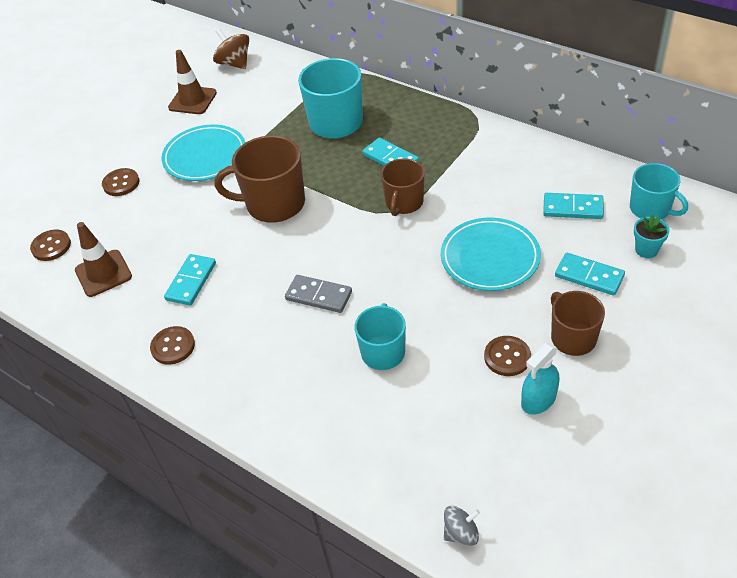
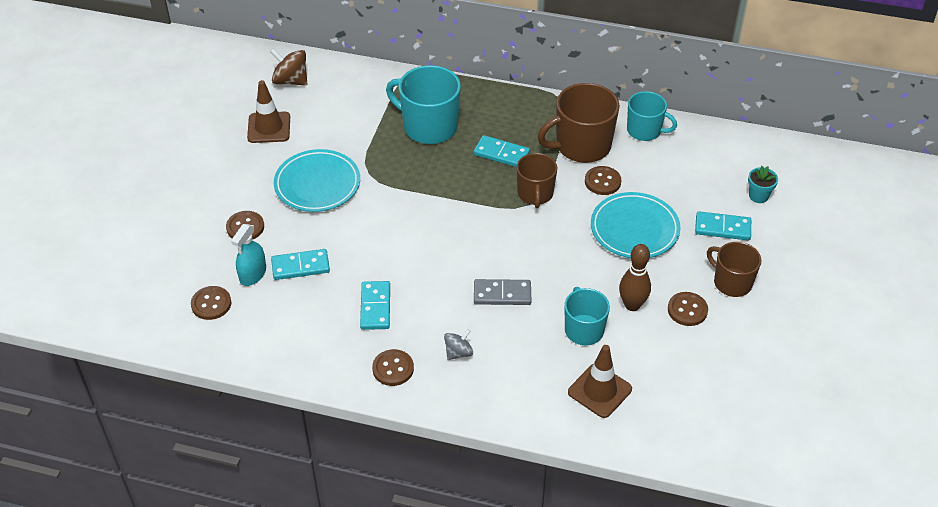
camera: 25 degrees left, 0 degrees up
brown traffic cone [75,222,132,297] -> brown traffic cone moved to [568,345,632,418]
brown mug [214,135,305,222] -> brown mug moved to [538,83,620,163]
grey spinning top [444,506,480,546] -> grey spinning top moved to [444,329,473,360]
turquoise spray bottle [521,343,559,415] -> turquoise spray bottle moved to [231,224,266,286]
turquoise domino [543,193,604,219] -> turquoise domino moved to [271,249,330,280]
turquoise mug [630,163,688,220] -> turquoise mug moved to [627,91,677,141]
none -> brown button [585,166,621,195]
none -> brown bowling pin [619,244,651,311]

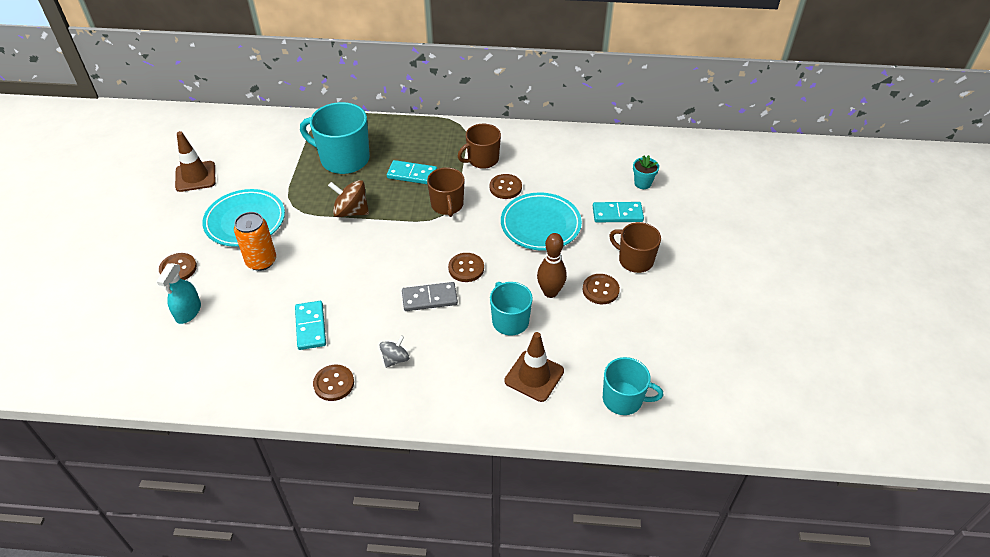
camera: 10 degrees left, 0 degrees up
brown button [191,286,231,320] -> brown button moved to [448,253,484,282]
brown spinning top [270,48,307,86] -> brown spinning top moved to [328,180,369,217]
turquoise domino [271,249,330,280] -> none
brown mug [538,83,620,163] -> brown mug [458,124,501,169], size x0.63
turquoise mug [627,91,677,141] -> turquoise mug moved to [603,357,664,415]
none -> orange can [234,212,276,271]

